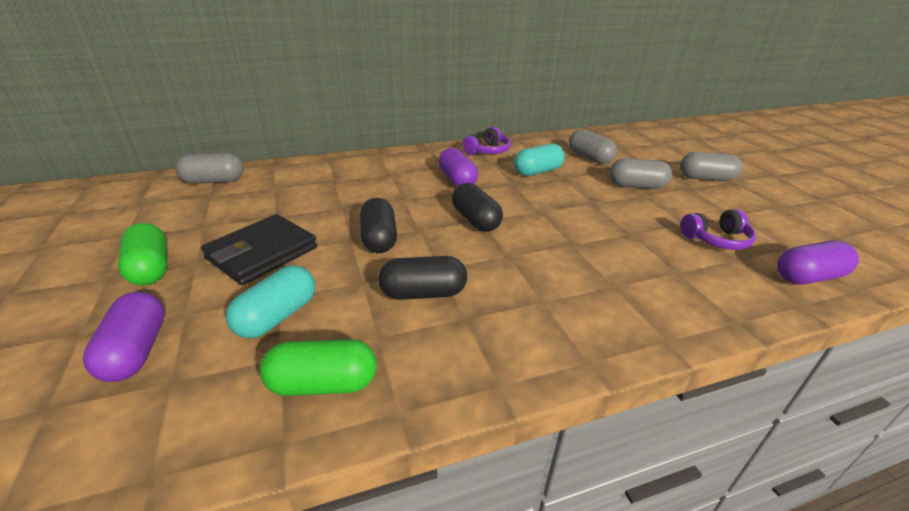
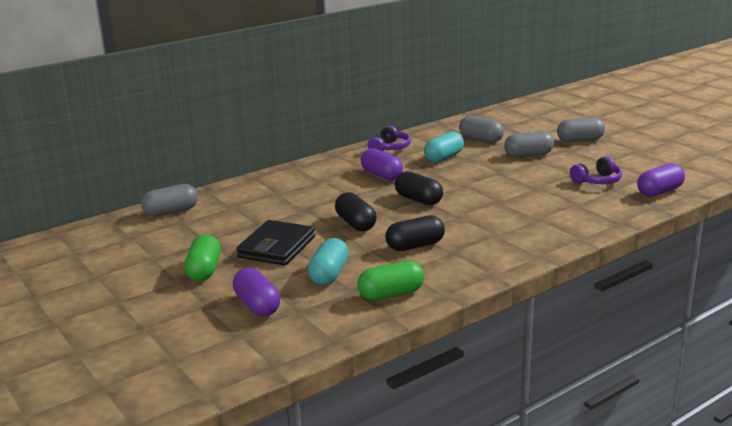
camera: 15 degrees left, 10 degrees down
green capsule [118,223,167,286] -> green capsule turned 45 degrees clockwise [184,234,221,281]

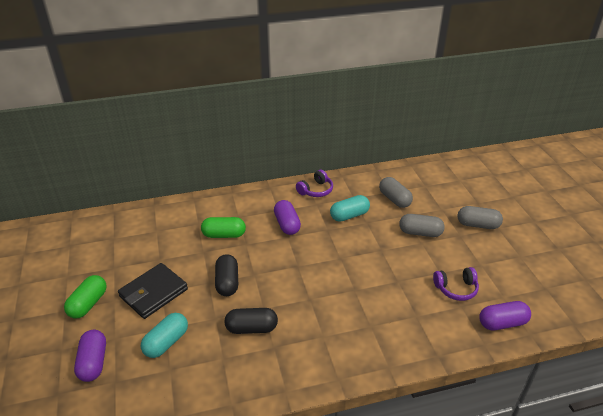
camera: 20 degrees right, 15 degrees up
grey capsule [141,184,198,217] -> none
green capsule [357,261,424,300] -> green capsule moved to [201,217,246,238]
black capsule [395,171,443,205] -> none

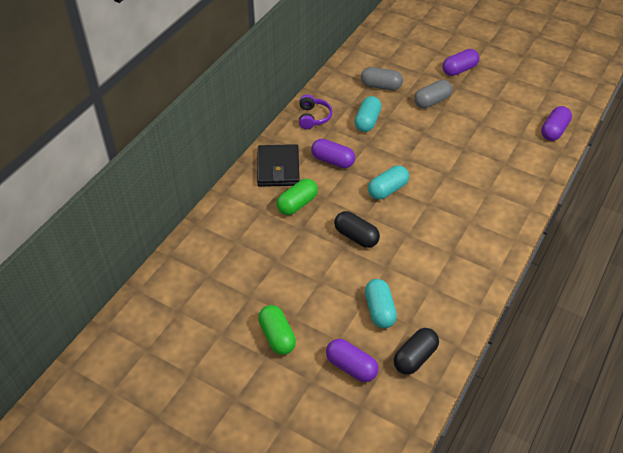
camera: 45 degrees left, 10 degrees up
black wallet [118,263,188,319] -> black wallet moved to [257,144,300,187]
black capsule [225,308,278,334] -> black capsule moved to [394,328,439,375]
purple headphones [433,267,479,301] -> none
grey capsule [458,206,503,229] -> purple capsule [443,49,479,76]
none -> turquoise capsule [368,165,409,200]

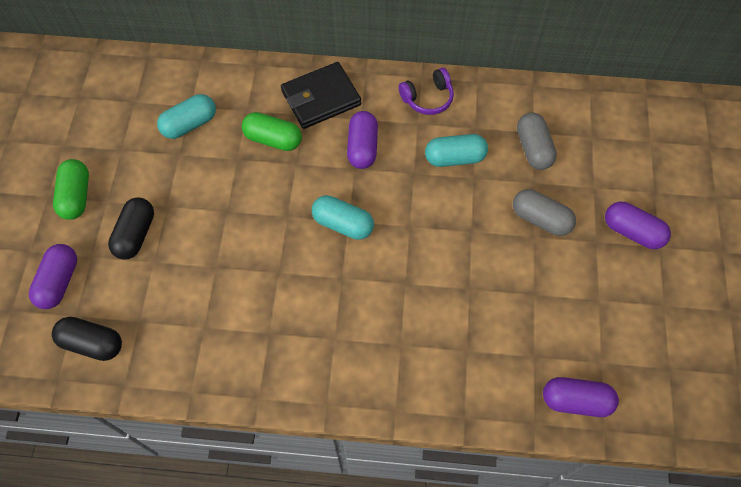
camera: 65 degrees right, 15 degrees up
green capsule [258,305,296,355] -> green capsule turned 45 degrees counterclockwise [53,159,89,220]
black capsule [334,211,380,248] -> black capsule moved to [108,197,154,259]
turquoise capsule [365,279,397,329] -> turquoise capsule moved to [157,94,216,139]

